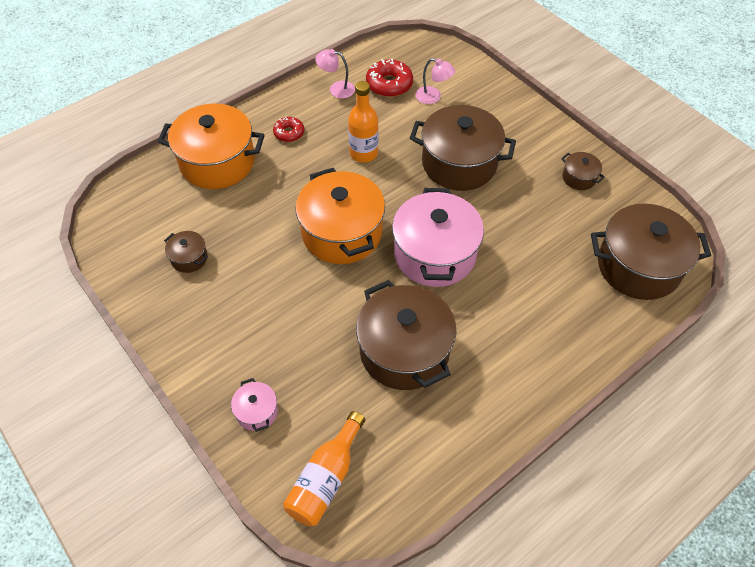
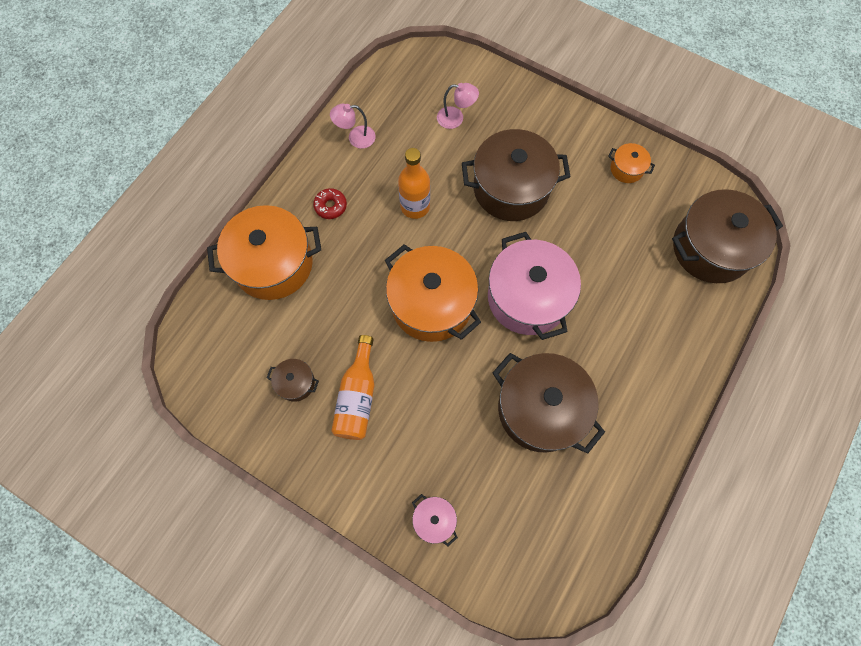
camera: 20 degrees left, 15 degrees up
orange bottle [283,411,365,527] -> orange bottle moved to [331,335,375,440]
red donut [366,59,413,97] -> none
brown pot [561,152,605,190] -> orange pot [608,143,655,183]

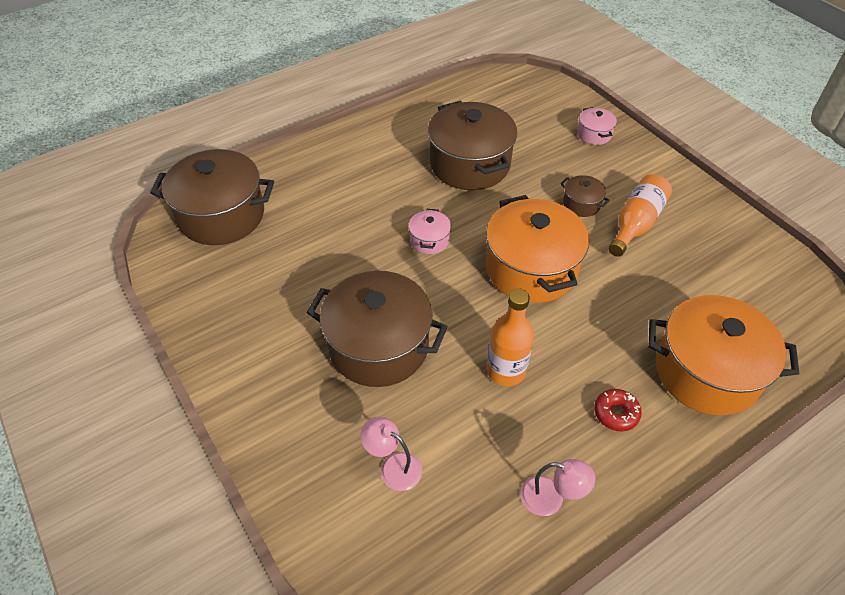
camera: 155 degrees left, 20 degrees down
brown pot [266,359,319,402] -> brown pot moved to [560,175,610,217]
pink pot [488,232,581,340] -> pink pot [409,209,451,254], size x0.45
orange pot [608,143,655,183] -> none

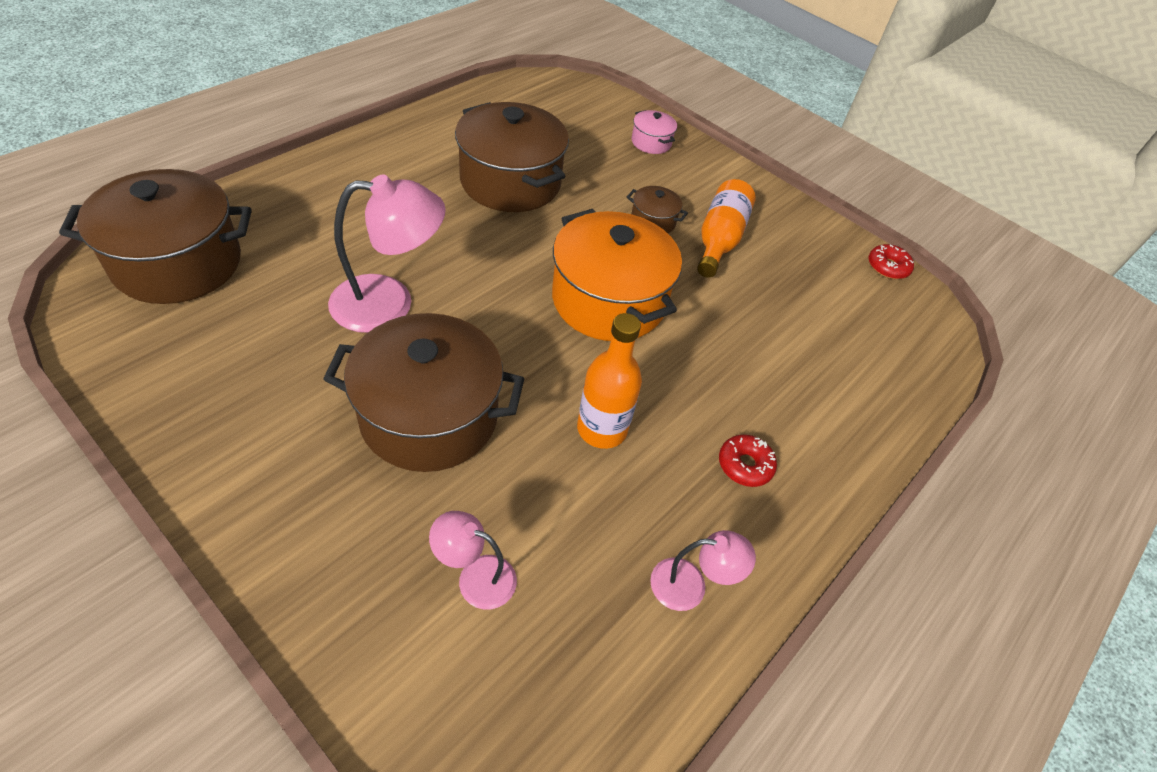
camera: 20 degrees left, 0 degrees up
pink pot [409,209,451,254] -> none
orange pot [649,295,799,416] -> none
none -> pink lamp [328,174,446,333]
none -> red donut [868,244,914,279]

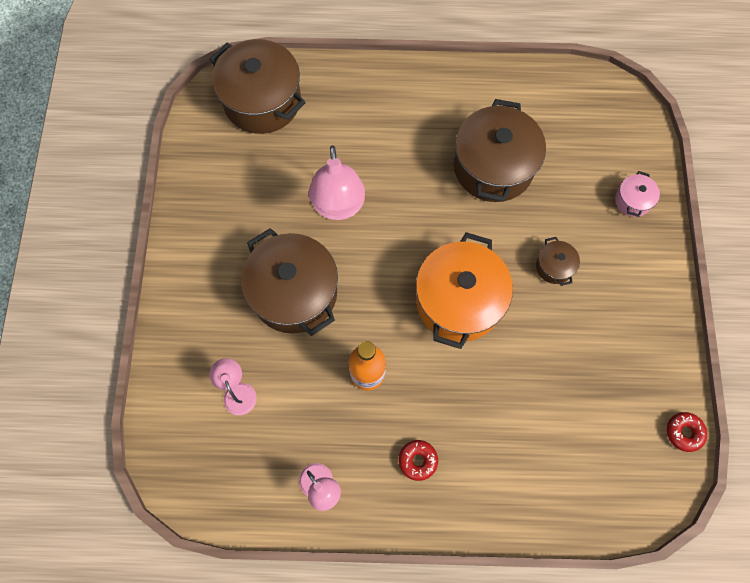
camera: 55 degrees right, 20 degrees up
pink lamp [328,174,446,333] -> pink lamp turned 45 degrees clockwise [308,145,365,220]
orange bottle [697,179,756,278] -> none

